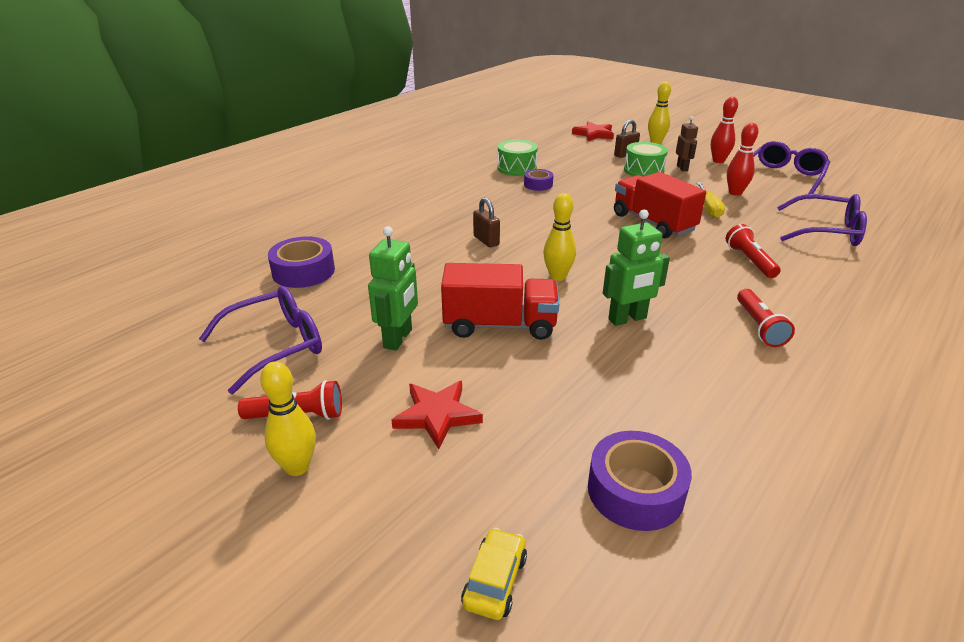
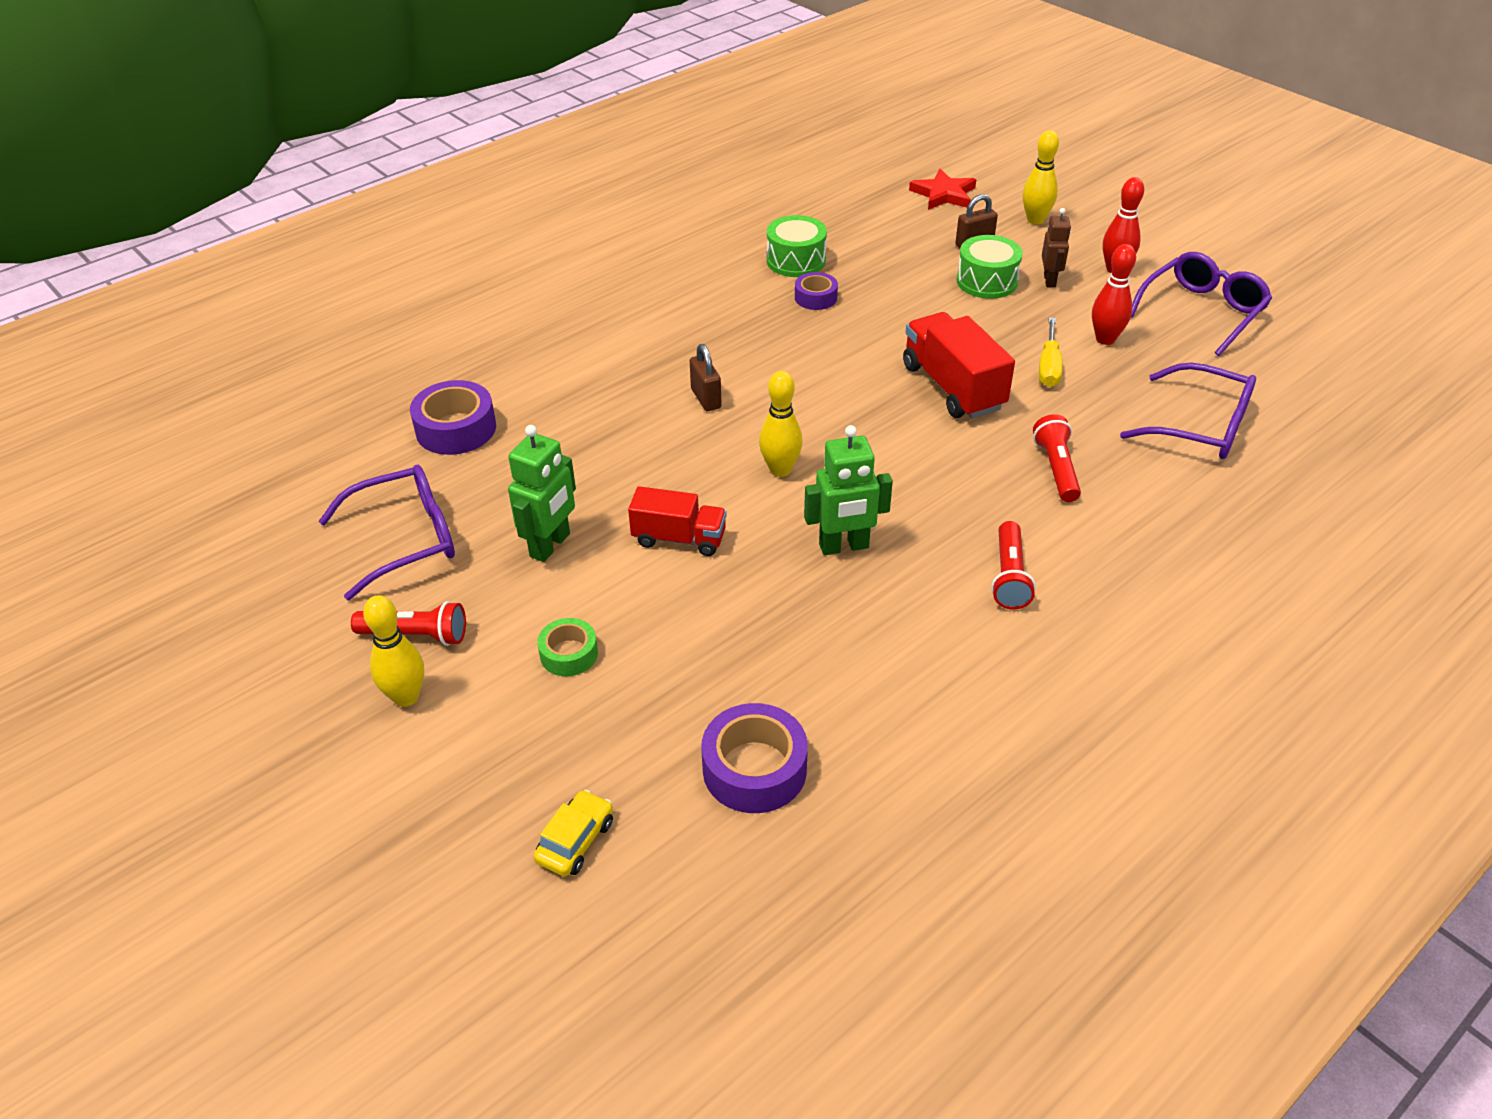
camera: 10 degrees right, 10 degrees up
red star [392,381,483,449] -> green tape [537,618,598,676]
red truck [441,263,559,340] -> red truck [628,486,727,556], size x0.65

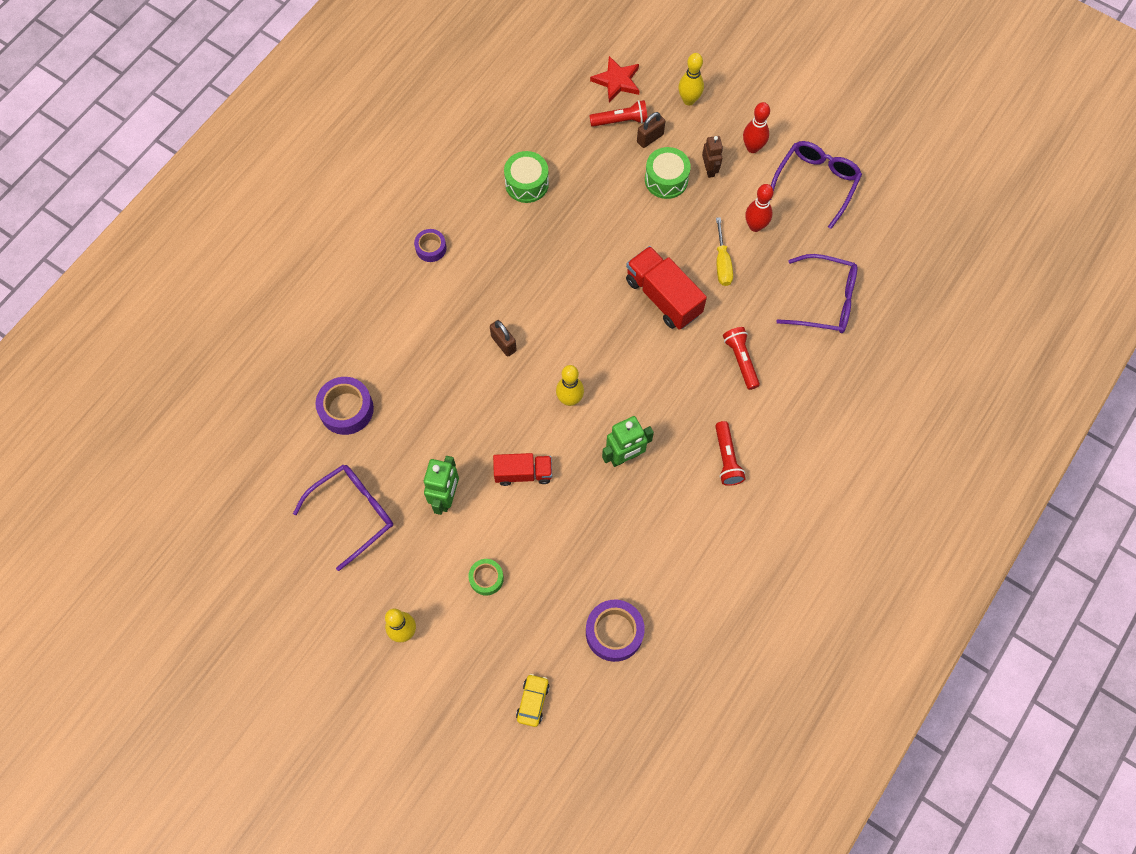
camera: 15 degrees left, 25 degrees up
red flashlight [351,601,466,646] -> red flashlight moved to [589,100,648,127]
purple tape [795,272,838,310] -> purple tape moved to [414,229,447,262]

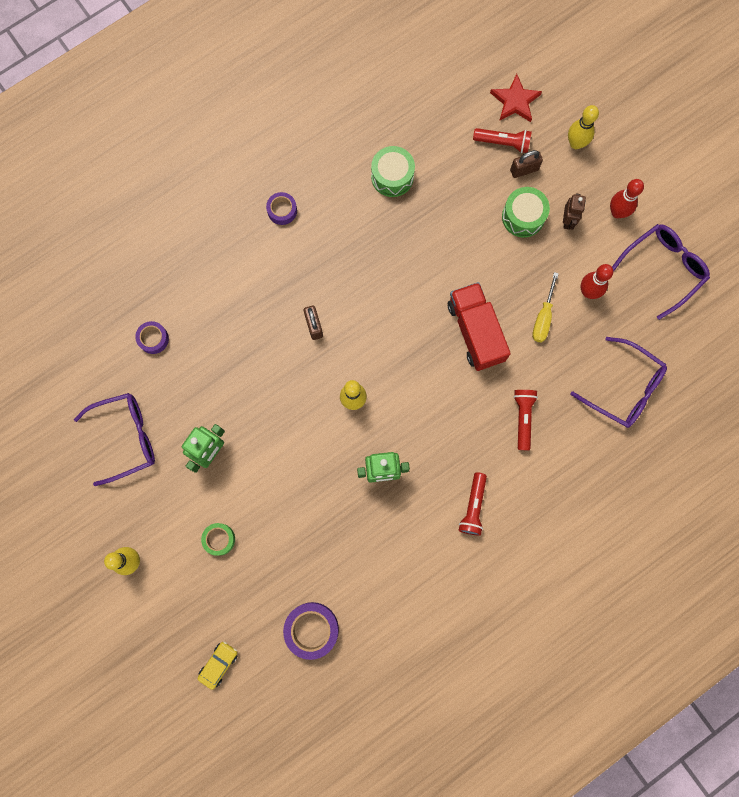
camera: 20 degrees right, 10 degrees up
purple tape [315,377,374,435] -> purple tape [135,321,169,354], size x0.60
red truck [493,453,552,486] -> none

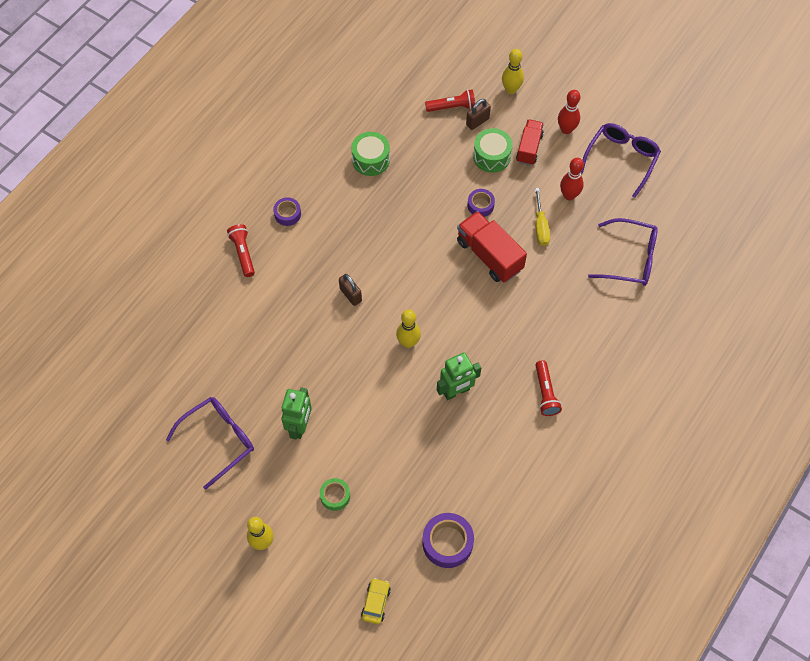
camera: 20 degrees left, 15 degrees down
purple tape [135,321,169,354] -> purple tape moved to [468,189,495,217]
red star [490,74,542,122] -> none
red flashlight [514,390,538,450] -> red flashlight moved to [227,224,255,277]
brown robot [563,194,586,230] -> red truck [516,119,544,165]

